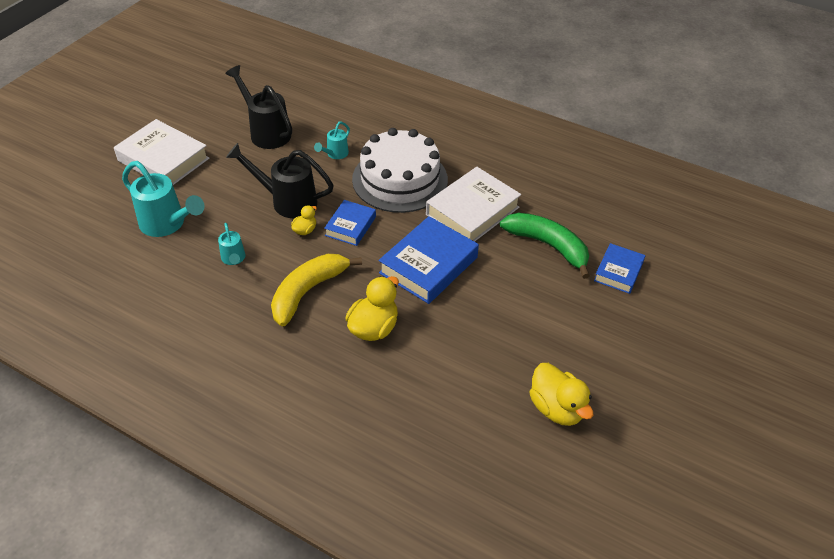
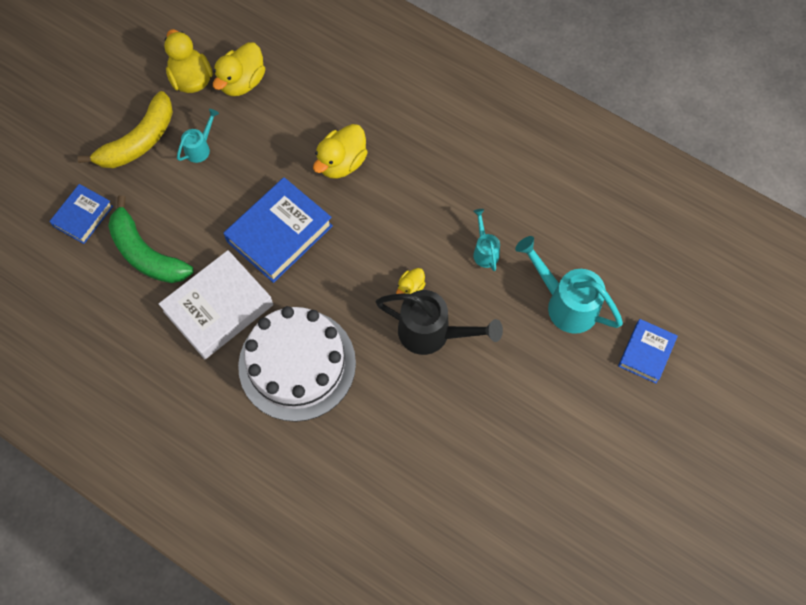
camera: 175 degrees left, 20 degrees up
white book [114,119,209,185] -> none
black watering can [225,65,292,149] -> none
yellow banana [271,254,362,327] -> yellow banana moved to [77,91,173,168]
turquoise watering can [314,122,350,159] -> turquoise watering can moved to [177,109,219,163]
blue book [324,200,376,246] -> blue book moved to [618,319,678,383]
none -> yellow duck [213,42,265,96]

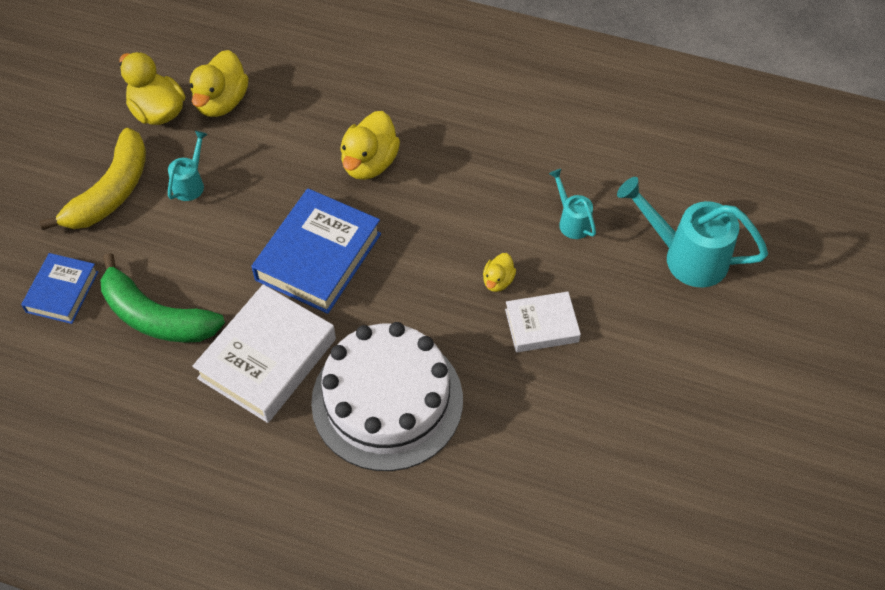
camera: 15 degrees left, 10 degrees down
black watering can [376,290,503,355] -> white book [505,291,581,353]
blue book [618,319,678,383] -> none

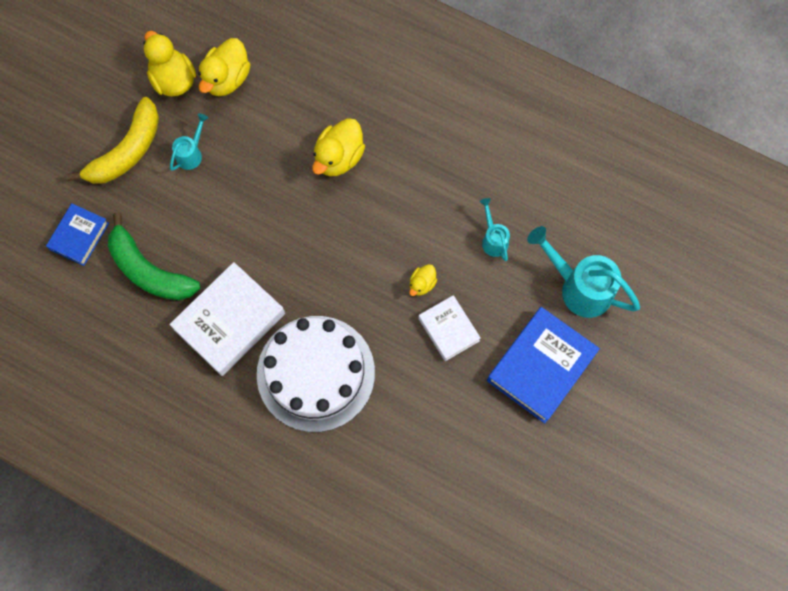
camera: 10 degrees right, 15 degrees up
blue book [251,188,381,314] -> blue book moved to [487,307,600,423]
white book [505,291,581,353] -> white book turned 60 degrees clockwise [418,295,481,361]

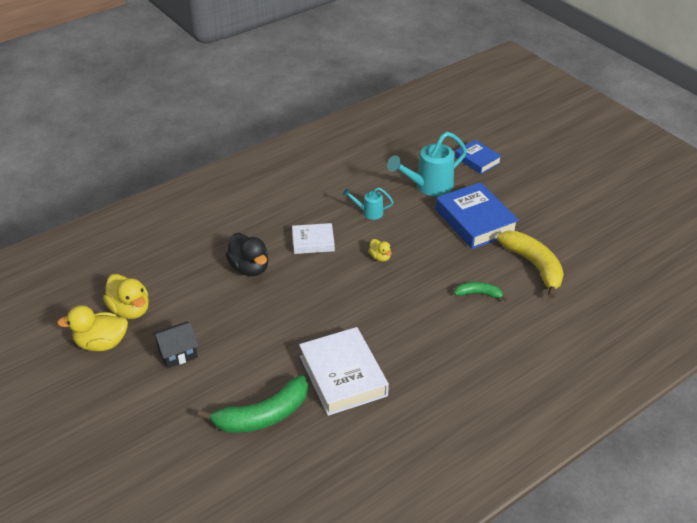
camera: 65 degrees left, 30 degrees down
blue book [46,204,109,266] -> blue book moved to [455,140,502,174]
yellow banana [66,97,159,184] -> yellow banana moved to [497,231,564,299]
turquoise watering can [170,114,208,171] -> black house [152,322,199,368]
white cake [257,316,375,432] -> none
yellow duck [312,118,365,177] -> black duck [226,233,268,276]
white book [418,295,481,361] -> white book moved to [292,223,335,254]
none -> green banana [454,282,508,301]

